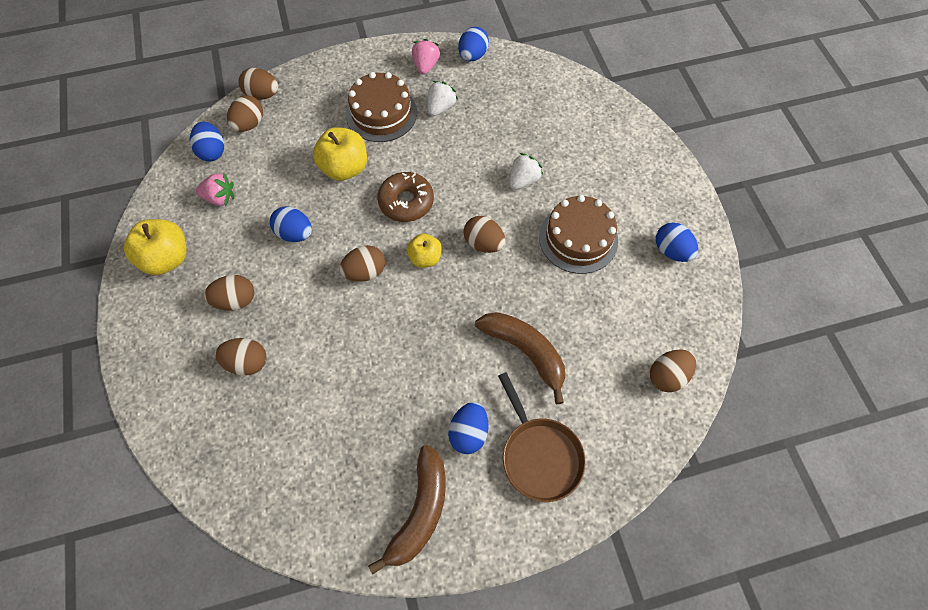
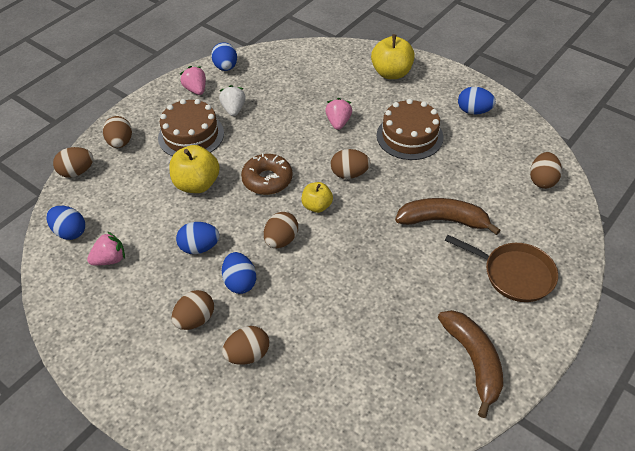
camera: 35 degrees left, 15 degrees down
yellow apple [124,219,186,275] -> yellow apple moved to [371,34,415,79]
brown egg [227,95,263,132] -> brown egg moved to [103,116,132,148]
blue egg [448,402,489,454] -> blue egg moved to [222,252,256,294]
white strawberry [510,153,543,190] -> pink strawberry [325,98,352,130]

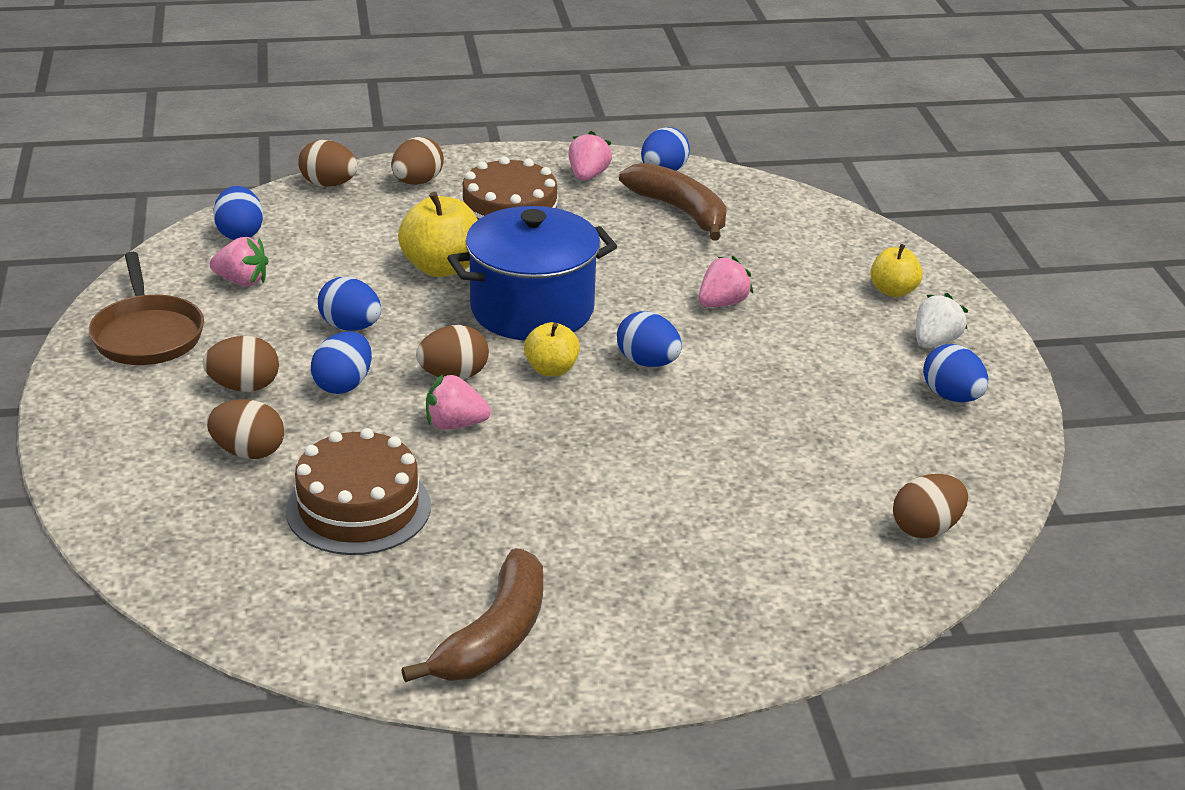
camera: 40 degrees right, 15 degrees down
white strawberry [219,85,246,116] -> white strawberry moved to [916,293,968,348]
brown donut [241,153,293,195] -> blue pot [447,206,617,340]
brown egg [331,149,370,179] -> blue egg [617,311,682,367]
yellow apple [371,34,415,79] -> yellow apple [870,244,923,297], size x0.62
brown cake [377,99,443,160] -> brown cake moved to [286,428,431,555]
brown banana [395,198,500,235] -> brown banana moved to [619,163,727,240]
brown pan [445,235,558,302] -> brown pan moved to [89,252,204,365]
none -> pink strawberry [426,374,491,430]

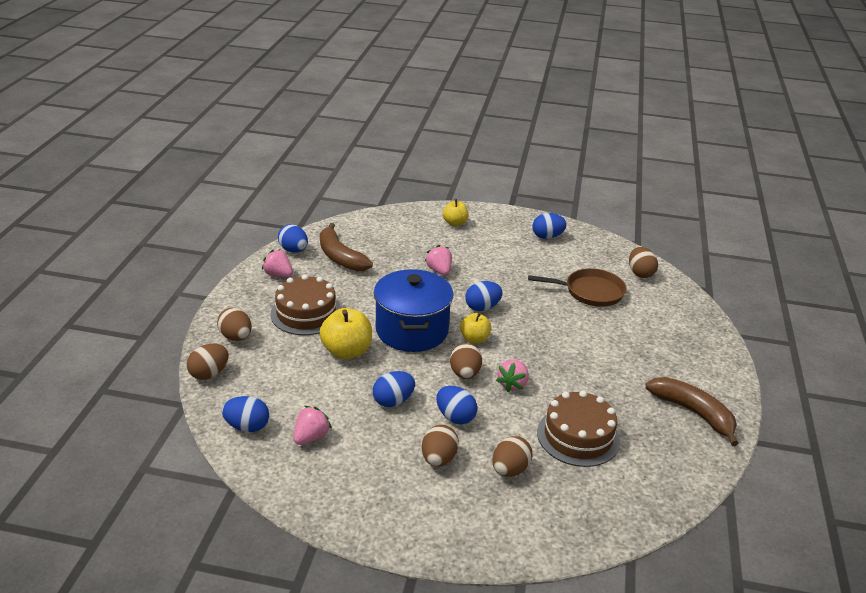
camera: 70 degrees left, 0 degrees up
brown pan [89,252,204,365] -> brown pan moved to [528,268,627,307]
brown banana [619,163,727,240] -> brown banana turned 105 degrees counterclockwise [320,223,373,272]
white strawberry [916,293,968,348] -> none

